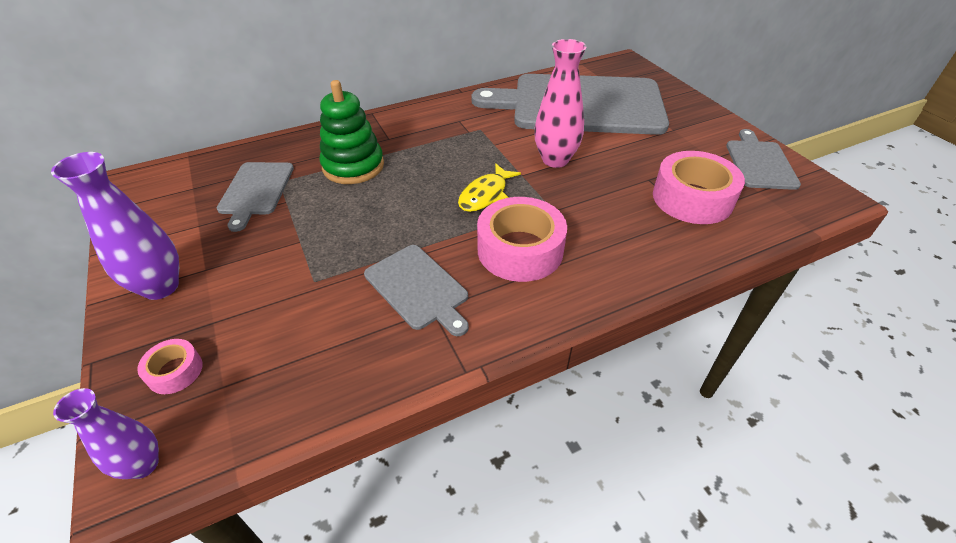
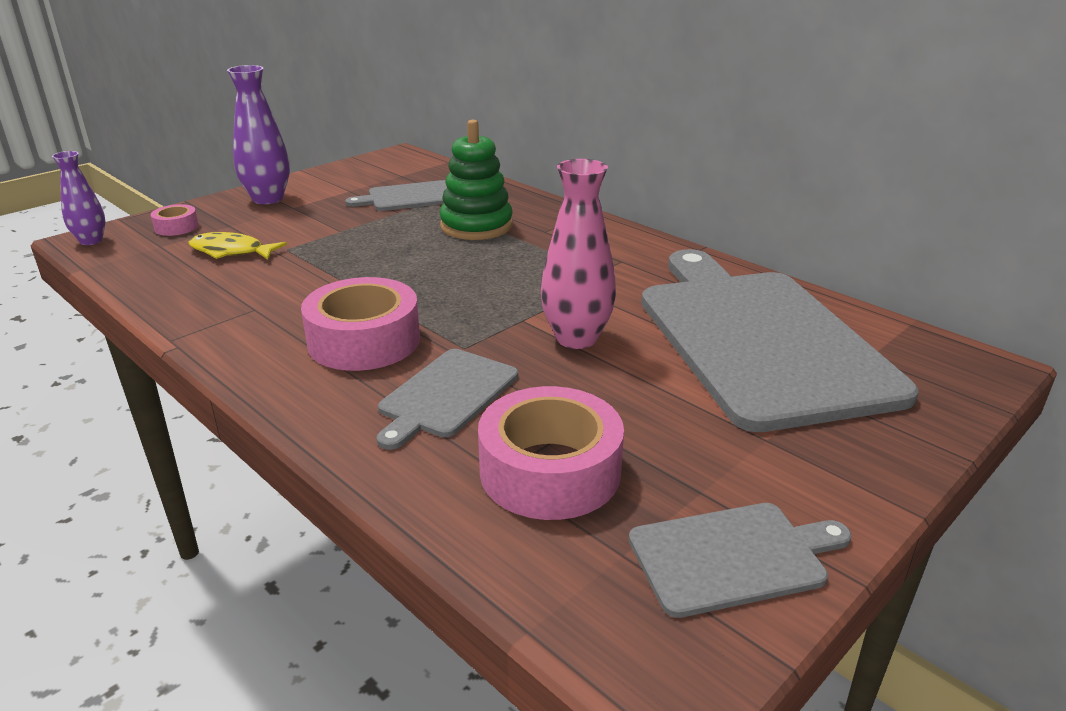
camera: 70 degrees right, 15 degrees down
grey cutting board [364,245,469,336] -> grey cutting board moved to [377,349,518,450]
yellow fish [458,163,521,212] -> yellow fish moved to [188,232,287,260]

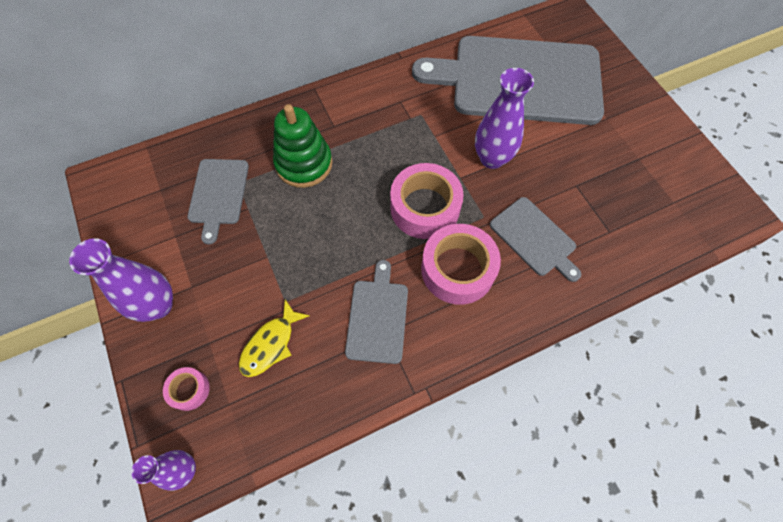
camera: 70 degrees left, 35 degrees up
pink tape [478,386,624,520] -> pink tape moved to [390,163,464,239]
pink vase [541,159,616,349] -> purple vase [475,68,534,169]
grey cutting board [629,503,851,618] -> grey cutting board moved to [345,260,408,364]

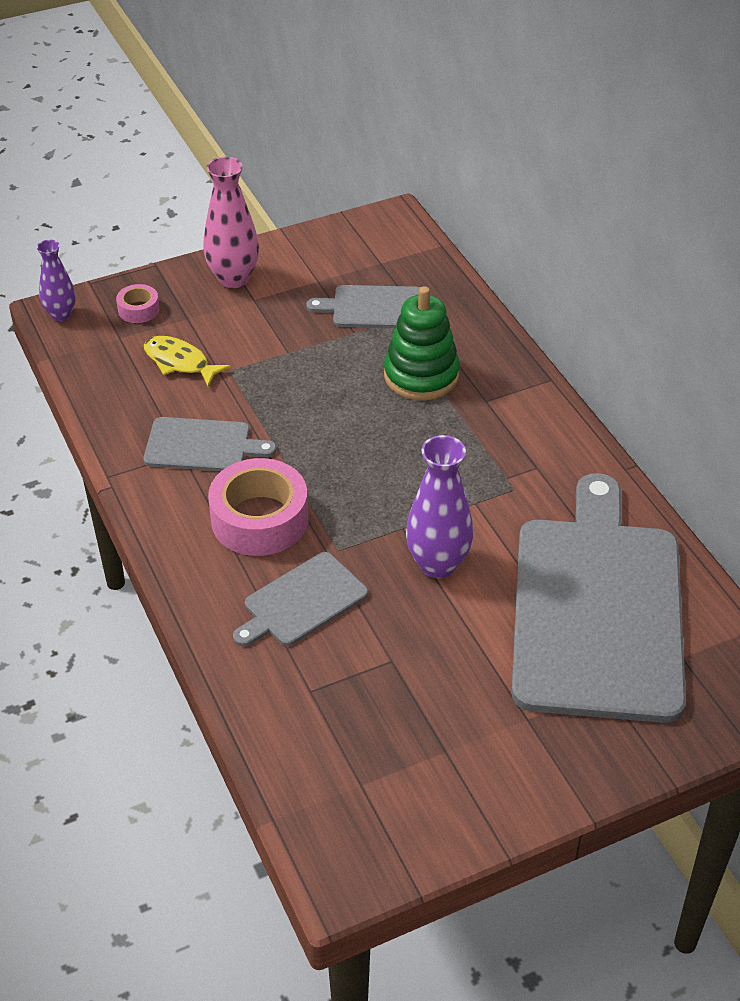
camera: 90 degrees right, 20 degrees down
purple vase [69,238,173,322] -> pink vase [203,157,259,288]
pink tape [390,163,464,239] -> none

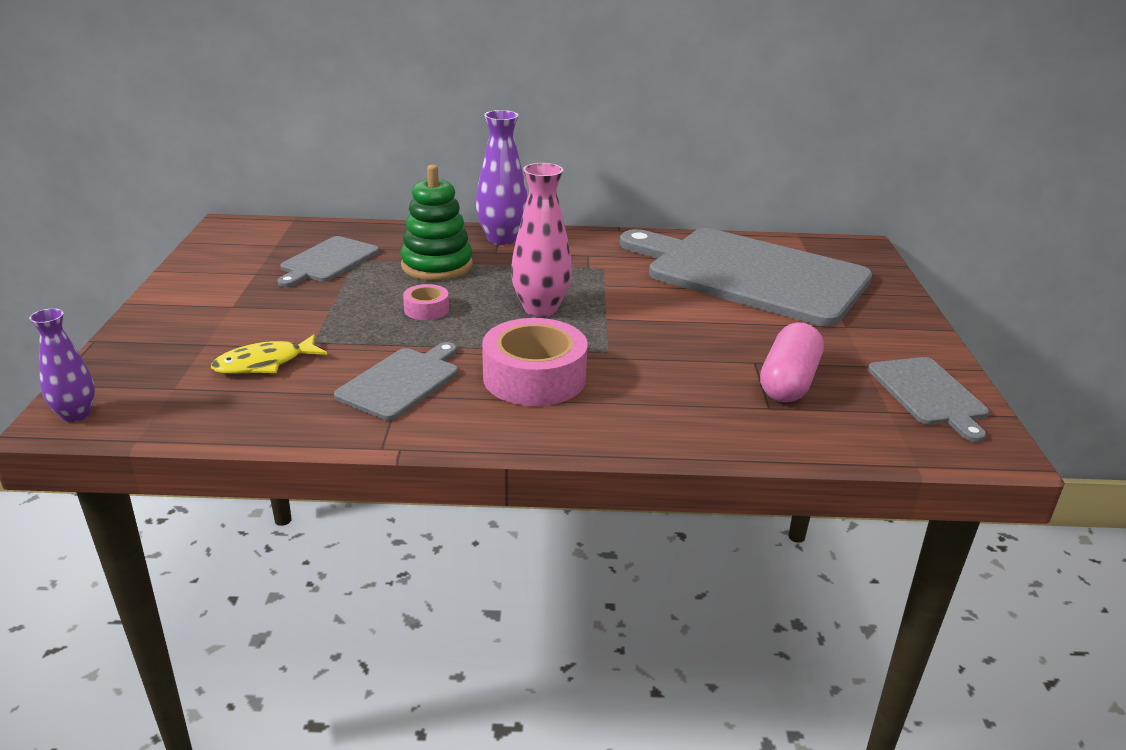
camera: 65 degrees left, 15 degrees down
pink tape [116,284,160,323] -> pink tape moved to [403,284,449,320]
pink vase [203,157,259,288] -> pink vase moved to [511,163,572,317]
grey cutting board [233,552,368,647] -> grey cutting board moved to [868,357,989,442]
purple vase [406,435,473,578] -> purple vase moved to [476,110,527,245]
none -> pink capsule [760,322,824,402]

